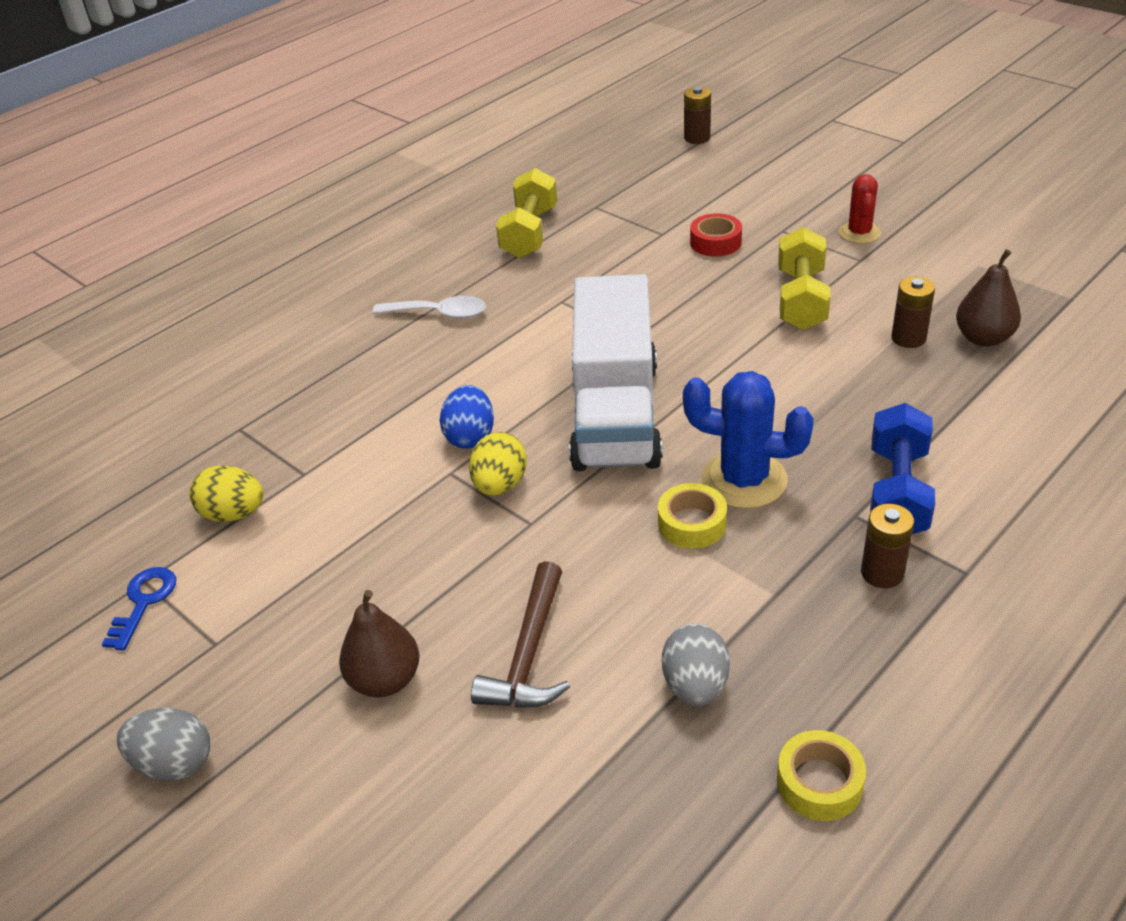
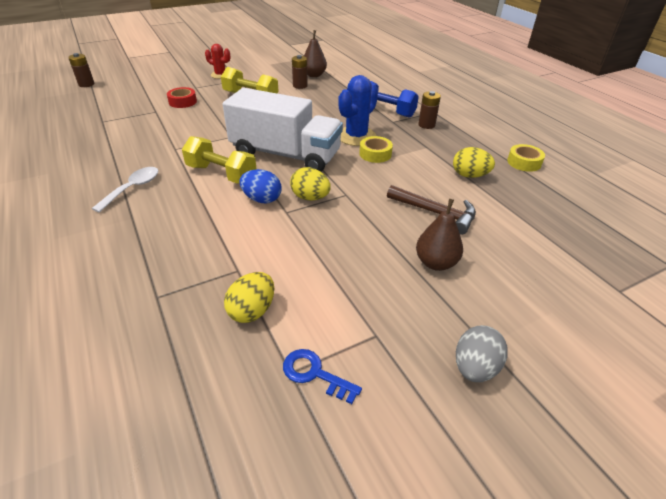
camera: 75 degrees left, 0 degrees up
yellow dumbbell [496,168,557,258] -> yellow dumbbell moved to [182,136,256,184]
grey egg [662,624,730,706] -> yellow egg [453,147,495,178]

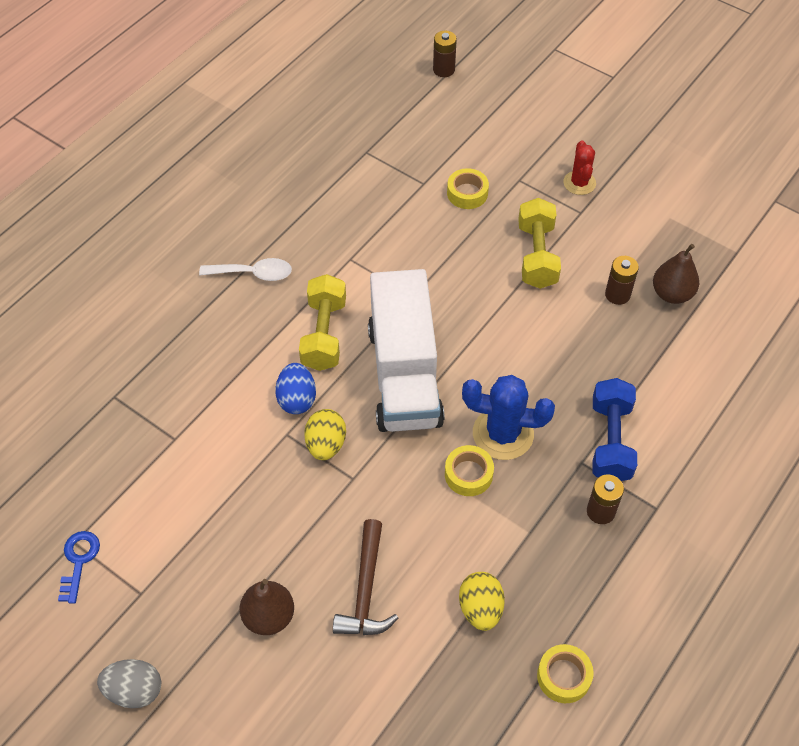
camera: 65 degrees right, 15 degrees up
red tape [167,87,197,108] -> yellow tape [447,168,489,209]
yellow egg [224,272,274,323] -> none

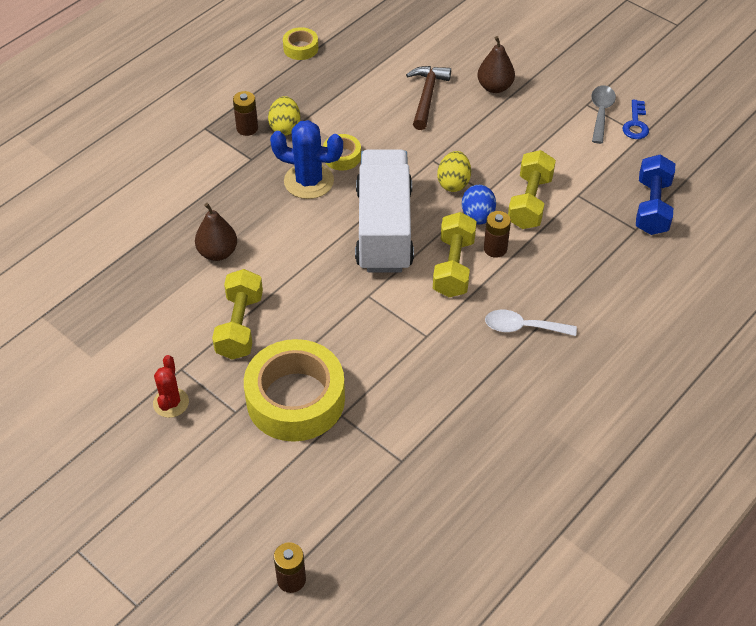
camera: 175 degrees left, 5 degrees down
grey egg [97,659,161,708] -> none
yellow tape [447,168,489,209] -> yellow tape [244,339,345,442], size x2.21
yellow egg [459,572,505,631] -> yellow egg moved to [268,96,300,135]
blue dumbbell [593,378,637,481] -> blue dumbbell moved to [636,154,675,235]
brown battery [605,256,639,305] -> brown battery moved to [484,211,511,258]
brown pear [653,244,699,304] -> brown pear moved to [195,203,237,261]
none -> yellow dumbbell [508,150,556,229]
none -> grey spoon [591,85,616,144]

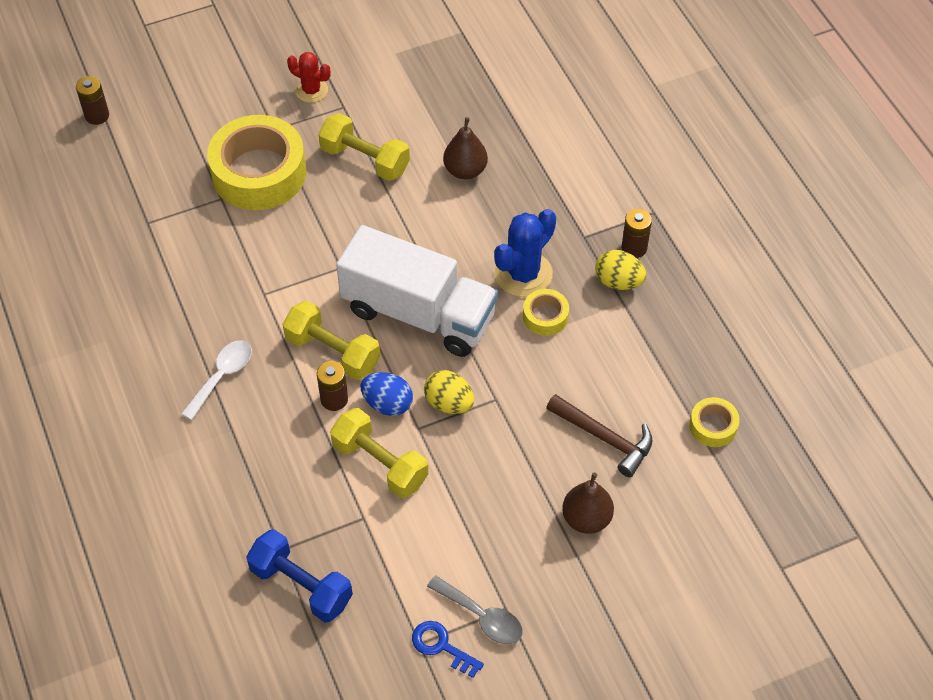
camera: 115 degrees right, 5 degrees up
yellow tape [283,27,318,60] -> yellow tape moved to [689,397,739,447]

